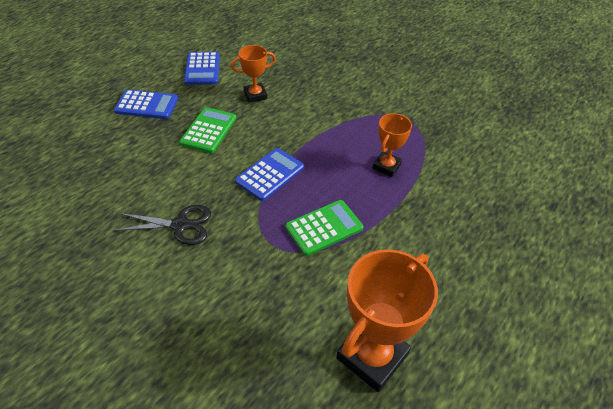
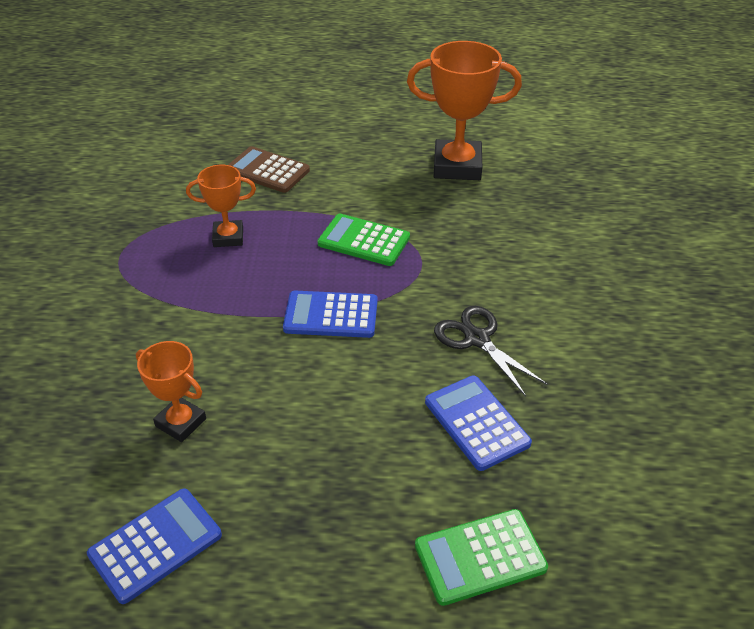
camera: 125 degrees left, 5 degrees down
blue calculator [114,90,178,119] -> blue calculator moved to [425,375,532,471]
green calculator [180,107,236,153] -> green calculator moved to [415,509,548,606]
none -> brown calculator [228,146,310,193]

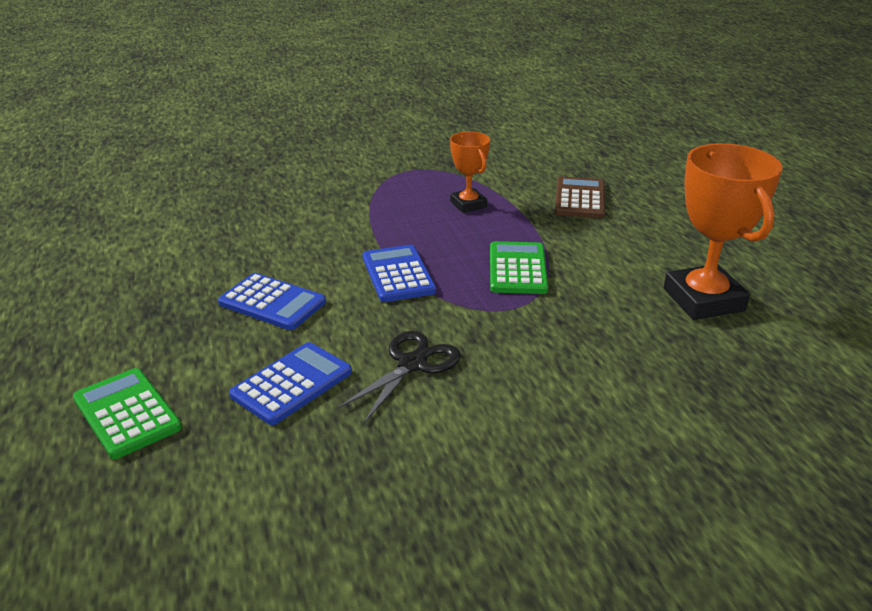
camera: 70 degrees right, 10 degrees down
blue calculator [87,488,222,604] -> blue calculator moved to [218,273,326,330]
orange trophy [136,341,206,442] -> none

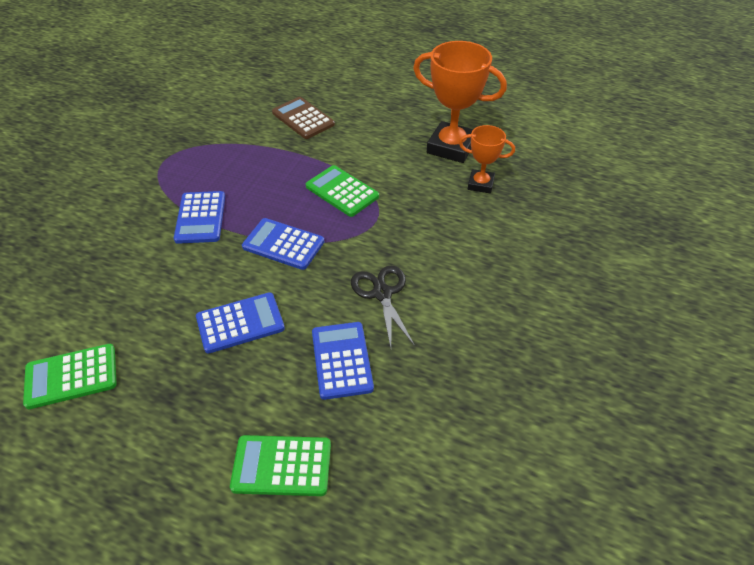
camera: 50 degrees left, 15 degrees up
orange trophy [450,131,490,213] -> orange trophy moved to [459,125,515,194]
none -> green calculator [23,344,117,409]
none -> blue calculator [174,191,225,244]

